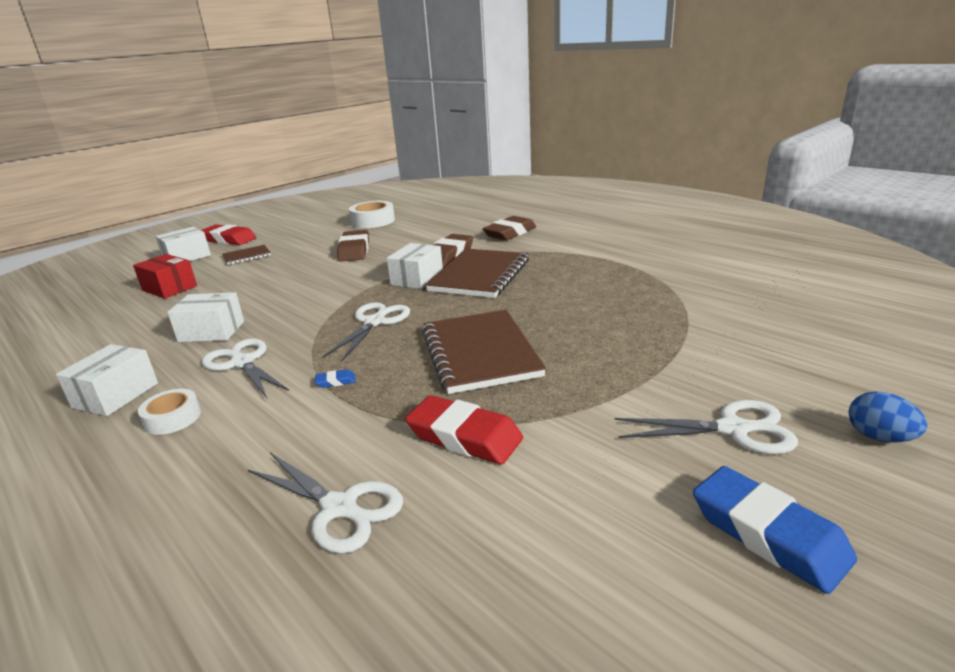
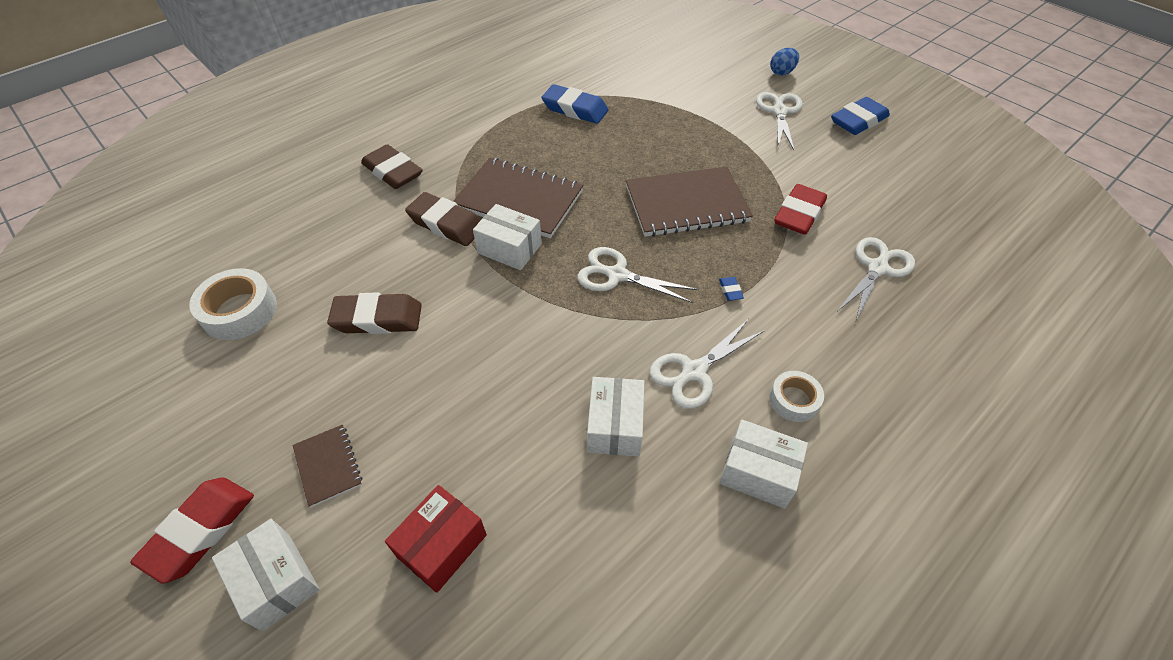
camera: 90 degrees left, 25 degrees up
none -> blue eraser [541,84,609,124]

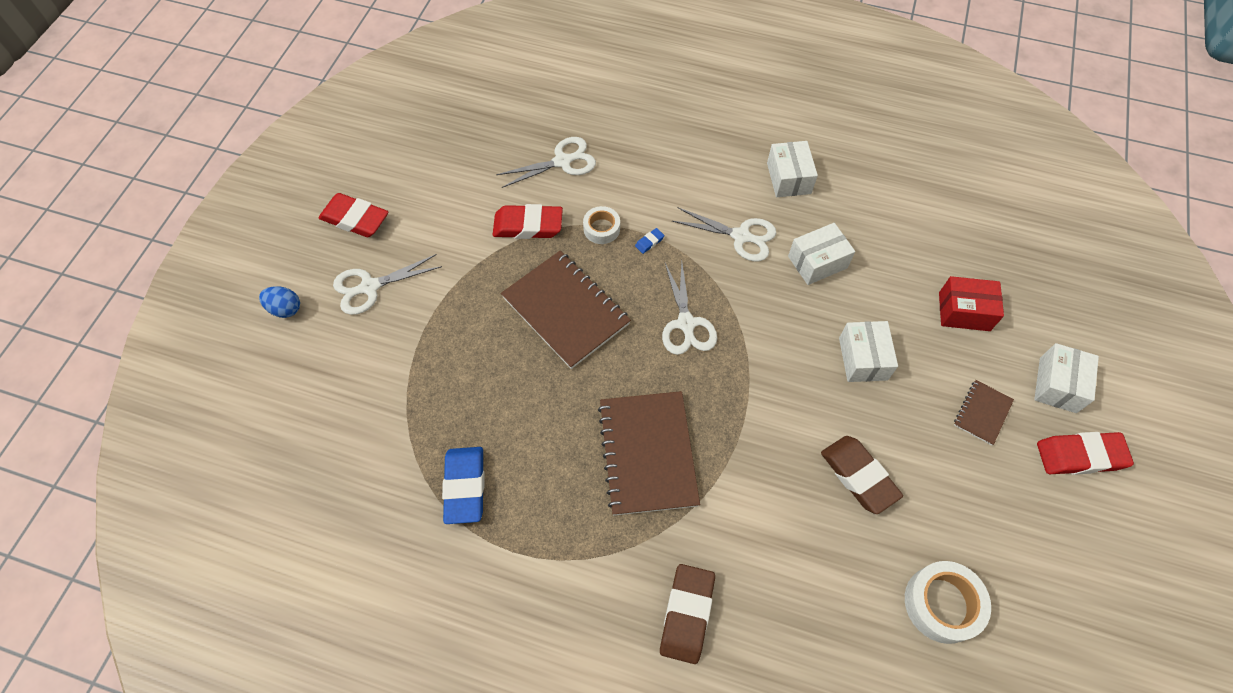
camera: 120 degrees left, 10 degrees up
brown eraser [405,192,481,246] -> none
white box [473,204,542,270] -> white box moved to [839,321,898,382]
white tape [769,371,824,422] -> white tape moved to [583,206,620,244]
blue eraser [831,97,890,135] -> red eraser [318,193,388,237]
white scissors [838,237,915,323] -> white scissors turned 150 degrees clockwise [496,137,596,188]

